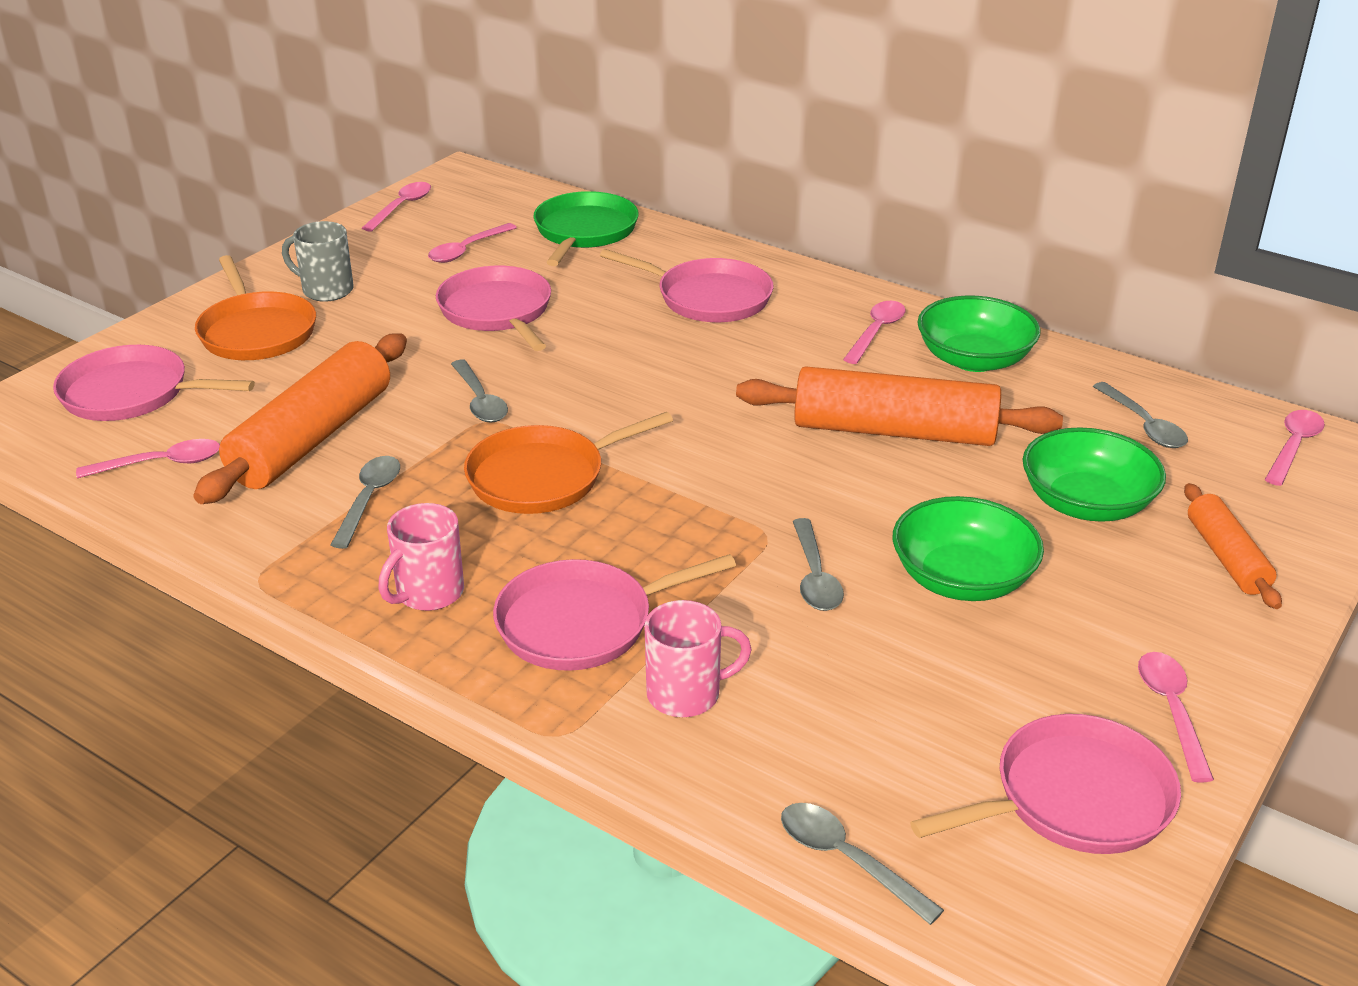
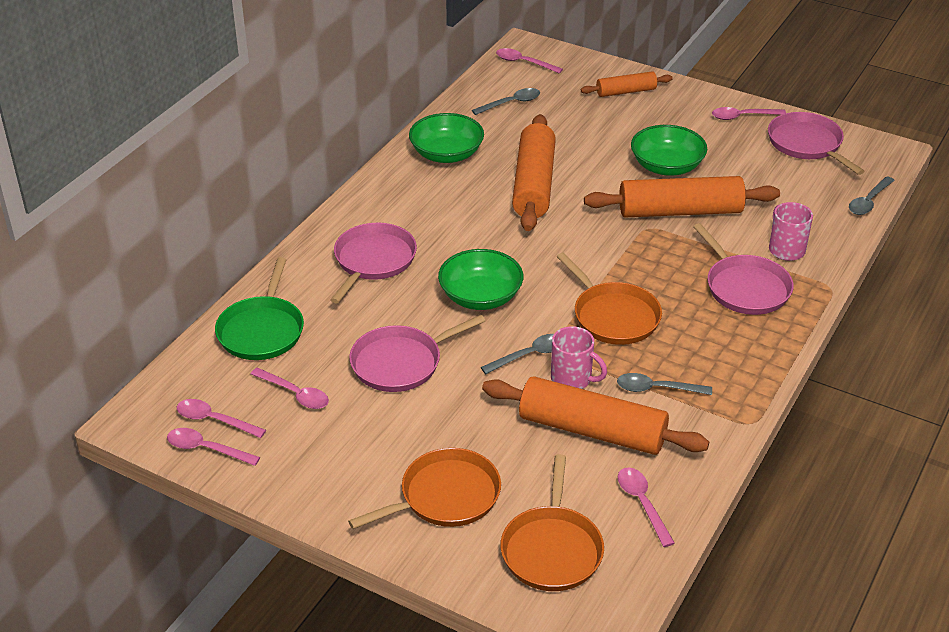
camera: 95 degrees left, 5 degrees up
pink pan [53,345,255,421] -> orange pan [500,454,604,591]
grey mug [282,221,354,302] -> none
pink mug [378,503,464,611] -> pink mug moved to [551,326,607,389]
green pan [533,191,639,266] -> green pan turned 90 degrees counterclockwise [215,257,304,360]
grey spoon [793,518,844,611] -> orange rolling pin [584,176,780,217]
pink spoon [843,301,905,364] -> pink spoon moved to [177,399,266,438]
green bowl [1023,427,1166,522] -> green bowl moved to [438,249,523,310]

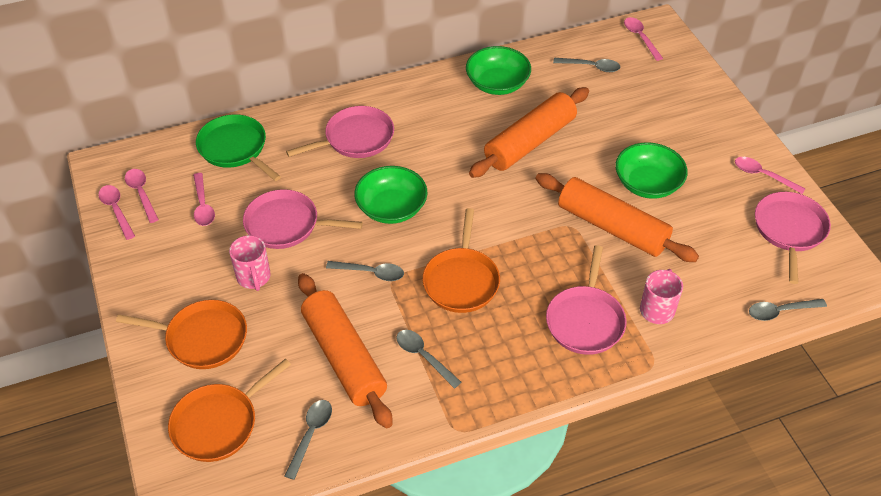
camera: 40 degrees right, 10 degrees up
green pan [215,257,304,360] -> green pan turned 90 degrees clockwise [196,114,281,181]
pink mug [551,326,607,389] -> pink mug moved to [229,235,271,291]
orange rolling pin [581,71,673,97] -> none
pink spoon [618,467,675,547] -> grey spoon [285,400,332,480]

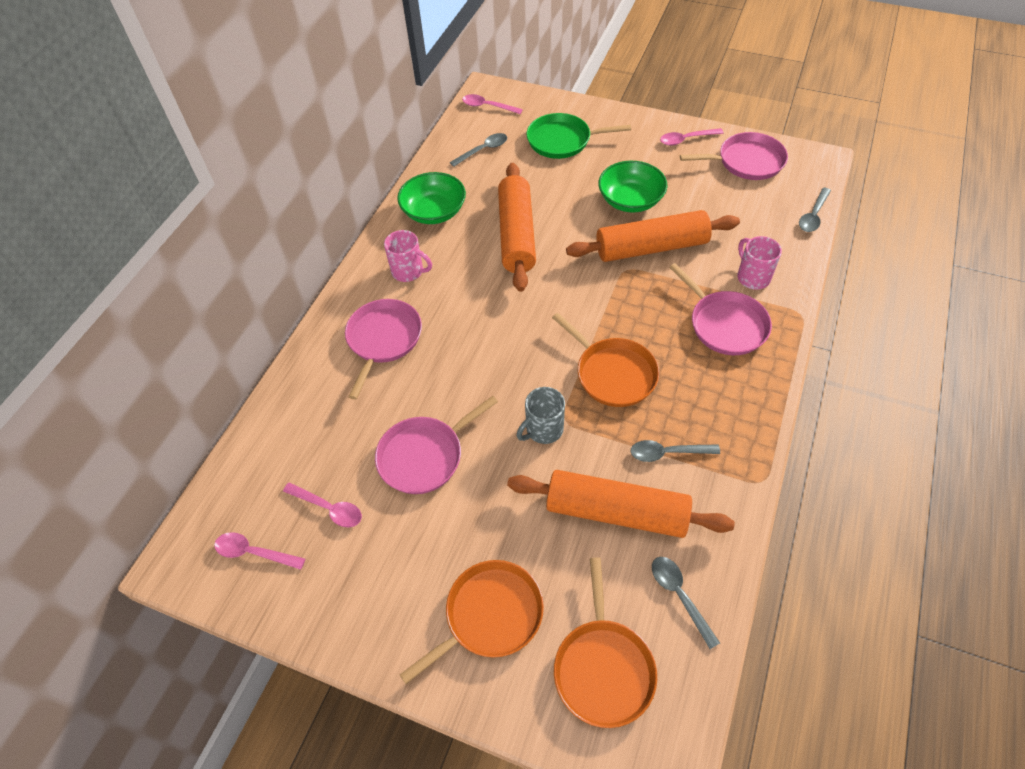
camera: 45 degrees left, 5 degrees up
pink spoon [98,185,135,240] -> none
green pan [196,114,281,181] -> green pan moved to [526,113,631,159]
pink mug [229,235,271,291] -> pink mug moved to [384,230,432,282]
grey spoon [326,261,404,281] -> grey mug [517,387,565,444]
green bowl [354,166,428,224] -> none
pink pan [755,192,831,284] -> pink pan turned 120 degrees clockwise [680,132,788,180]

